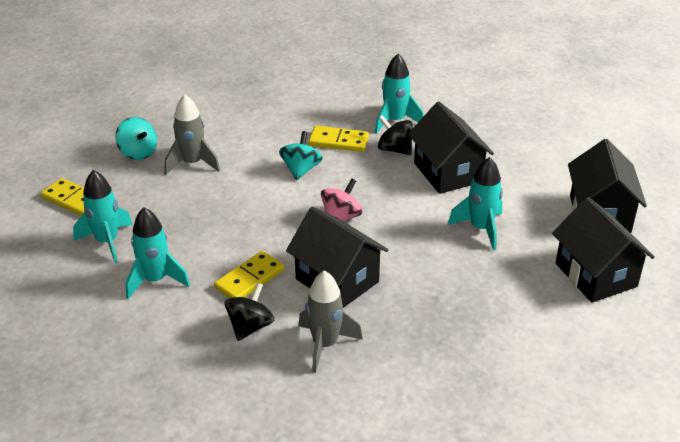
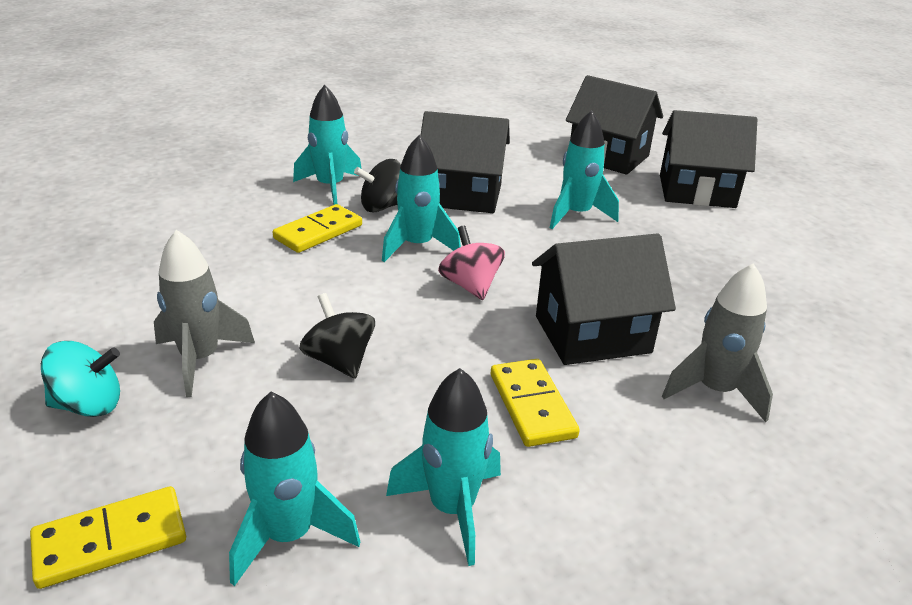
camera: 60 degrees left, 5 degrees down
black spinning top [224,283,274,341] -> black spinning top moved to [299,293,375,379]
turquoise spinning top [279,131,323,180] -> none
none -> turquoise rocket [382,135,461,262]

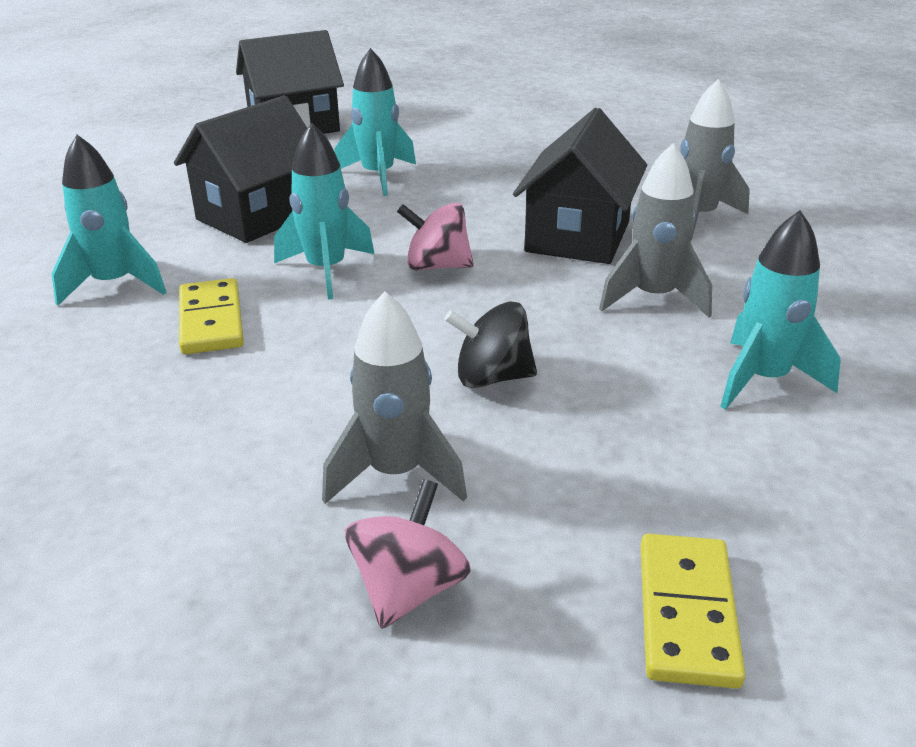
camera: 55 degrees left, 0 degrees up
turquoise spinning top [41,341,120,417] -> pink spinning top [345,479,471,629]
turquoise rocket [229,392,360,586] -> none
black spinning top [354,159,401,212] -> none
yellow domino [491,359,580,447] -> grey rocket [599,143,712,318]
black house [660,110,757,208] -> none

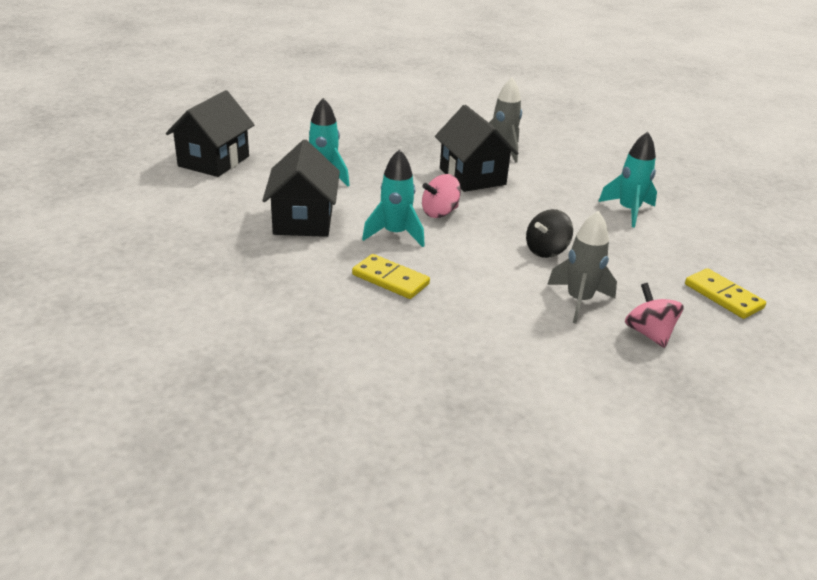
camera: 45 degrees left, 0 degrees up
turquoise rocket [51,135,166,306] -> none
grey rocket [599,143,712,318] -> none

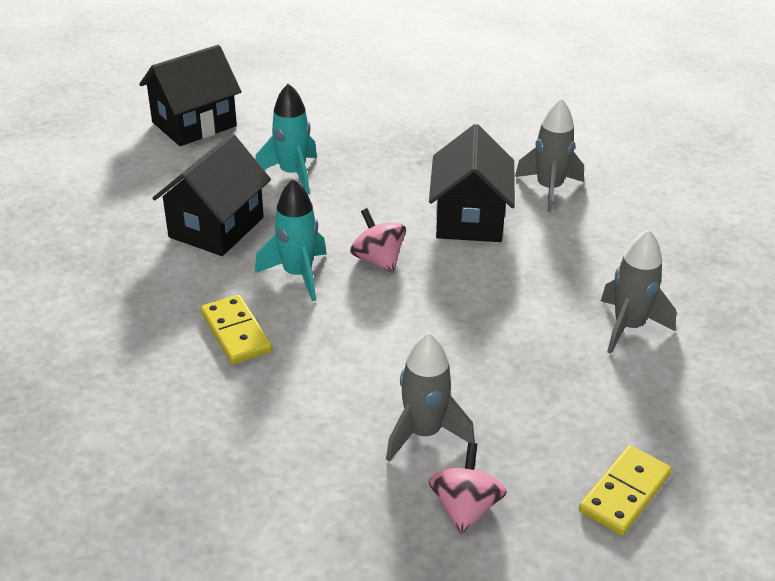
camera: 30 degrees right, 5 degrees up
pink spinning top [422,174,461,218] -> pink spinning top turned 60 degrees clockwise [350,208,406,273]
black spinning top [526,209,573,258] -> none
turquoise rocket [598,132,657,228] -> grey rocket [601,229,676,354]
yellow domino [685,268,766,319] -> yellow domino turned 45 degrees clockwise [579,445,672,536]

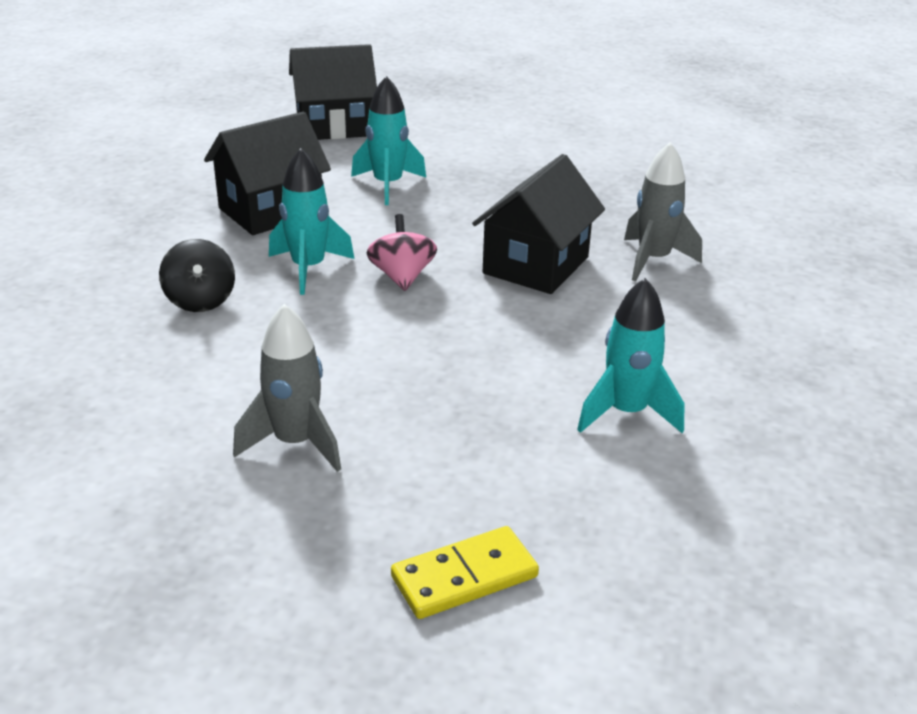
camera: 25 degrees right, 5 degrees down
yellow domino [201,295,272,364] -> black spinning top [159,239,235,312]
pink spinning top [428,442,507,534] -> none
grey rocket [601,229,676,354] -> turquoise rocket [577,278,685,433]

